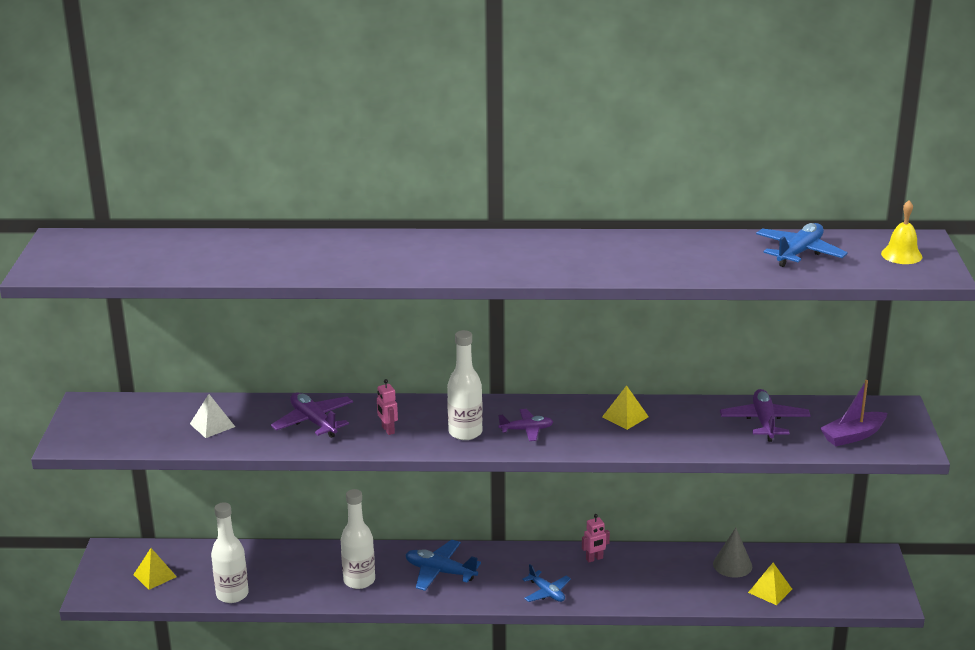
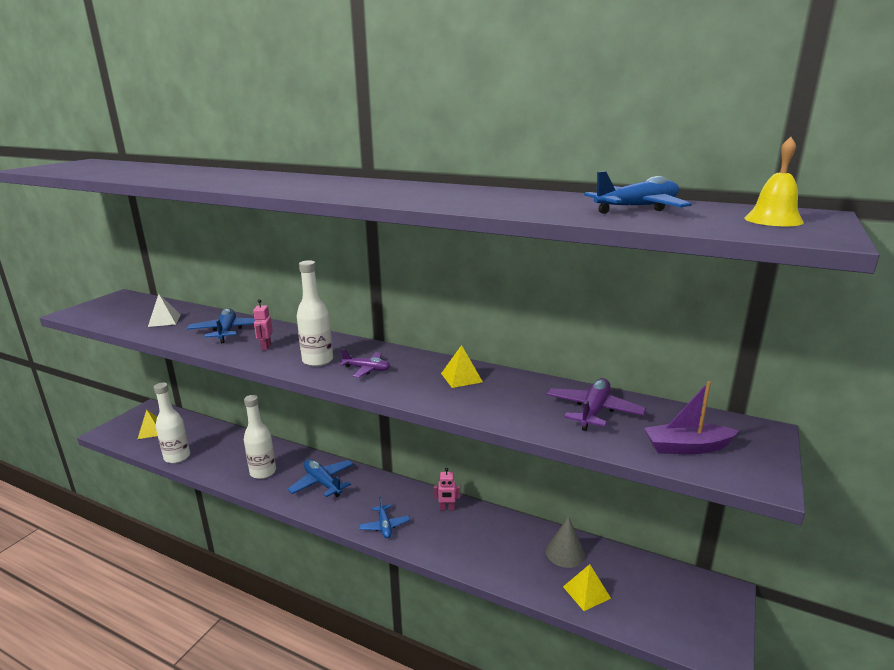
camera: 25 degrees right, 5 degrees down
purple plane [271,392,353,438] -> blue plane [187,308,255,343]

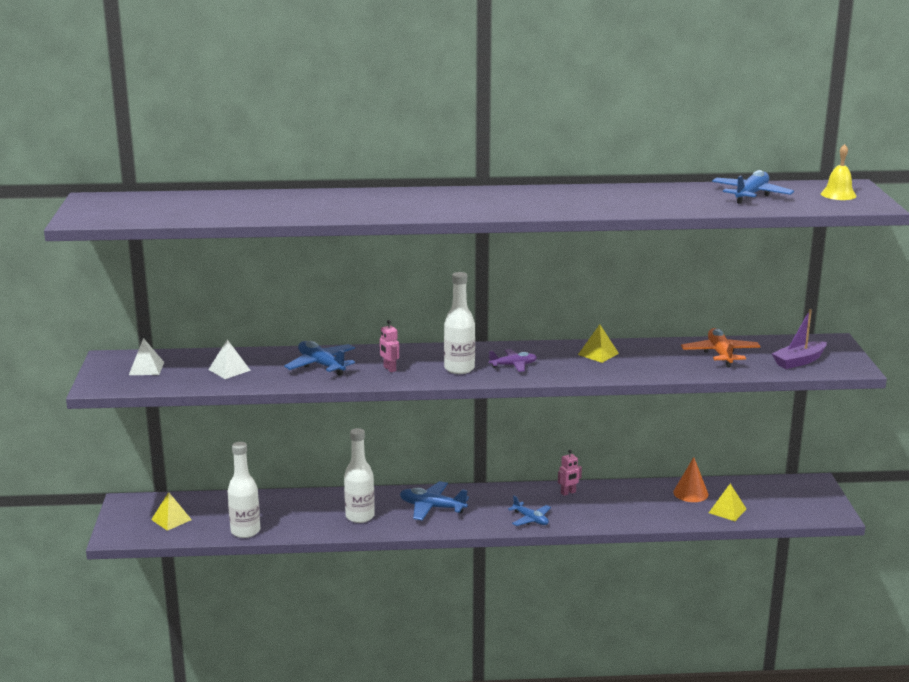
camera: 30 degrees left, 0 degrees up
grey cone [546,516,585,568] -> orange cone [673,457,708,502]
purple plane [547,378,646,431] -> orange plane [681,328,761,367]
none -> white pyramid [129,338,164,375]

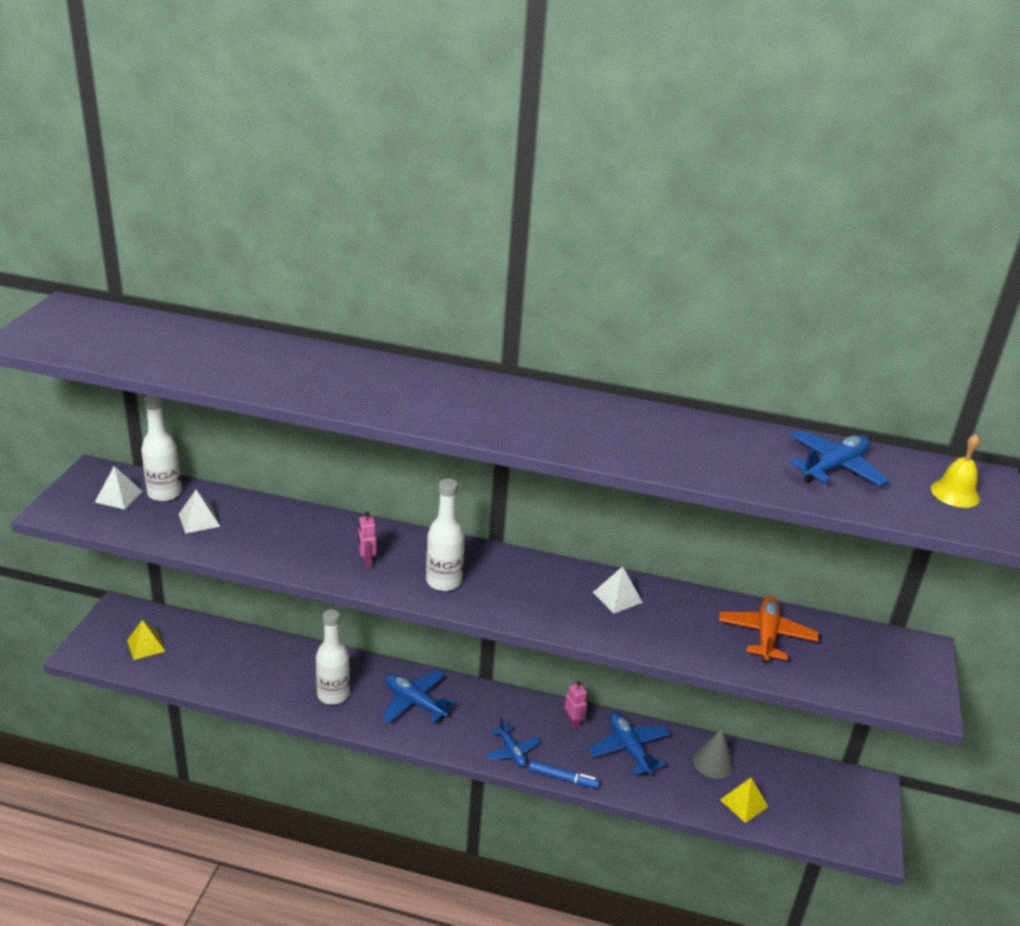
camera: 15 degrees right, 10 degrees up
white bottle [227,442,260,538] -> white bottle moved to [141,395,182,502]
blue plane [284,341,355,376] -> blue plane moved to [588,712,670,776]
purple plane [489,349,537,372] -> none
pink robot [558,450,582,496] -> pink robot turned 105 degrees counterclockwise [565,681,587,729]
yellow pyramid [578,324,619,363] -> white pyramid [593,566,643,613]
orange cone [673,457,708,502] -> grey cone [693,728,734,779]
purple boat [772,309,827,369] -> none
none -> blue marker [529,760,600,789]

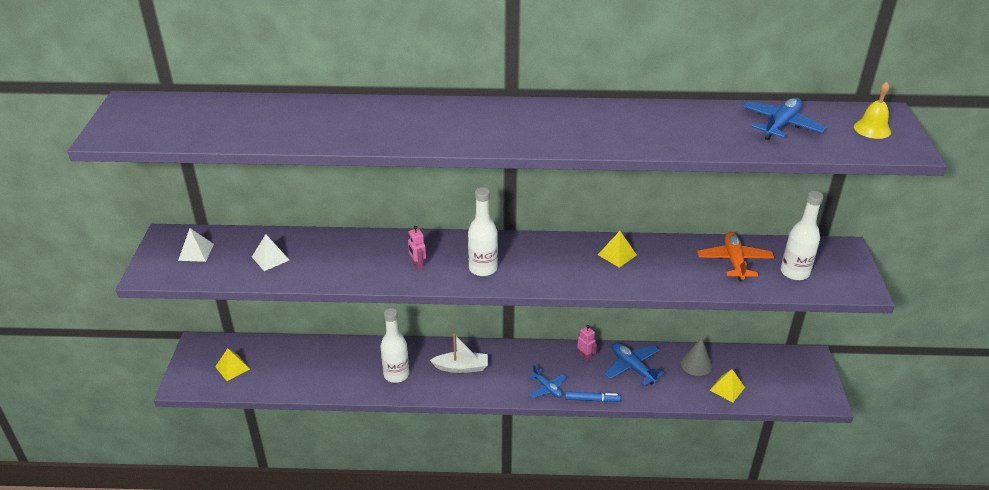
camera: 10 degrees left, 5 degrees up
white bottle [141,395,182,502] -> white bottle moved to [781,191,824,280]
blue plane [382,670,456,723] -> white boat [430,334,488,373]
white pyramid [593,566,643,613] -> yellow pyramid [598,231,637,267]

